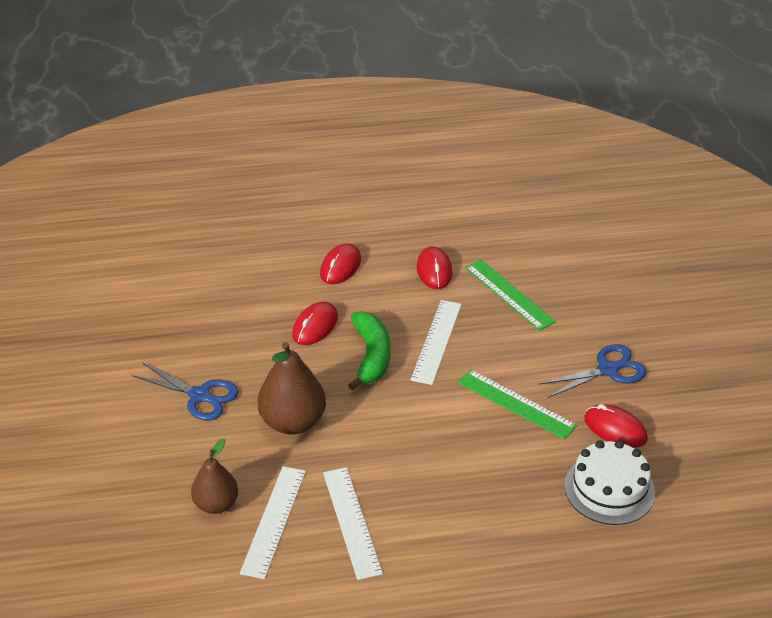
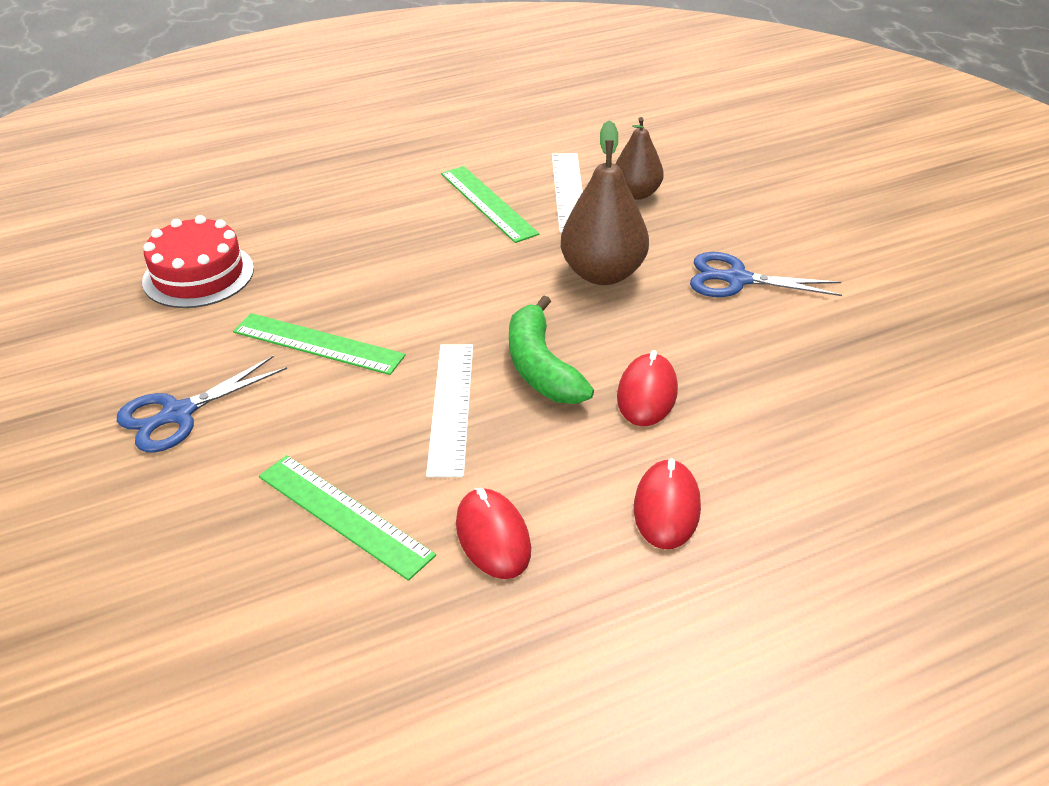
camera: 165 degrees right, 0 degrees up
white ruler [323,467,383,580] -> green ruler [441,166,539,243]
white cake [564,440,655,525] -> red cake [142,215,254,308]
red mouse [584,404,648,448] -> none

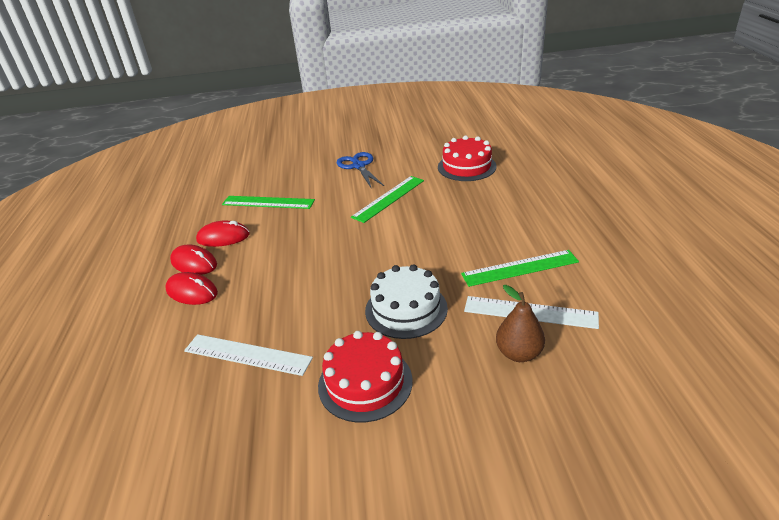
camera: 110 degrees right, 5 degrees down
green ruler [259,455,436,581] -> green ruler turned 45 degrees clockwise [222,196,315,209]
white ruler [426,344,473,477] -> white ruler moved to [184,334,313,376]
green banana [509,295,594,404] -> none
brown pear [561,121,649,285] -> white cake [365,264,448,339]
red mouse [617,350,678,426] -> red mouse moved to [170,245,217,275]
blue scissors [690,252,842,297] -> red cake [318,331,413,423]

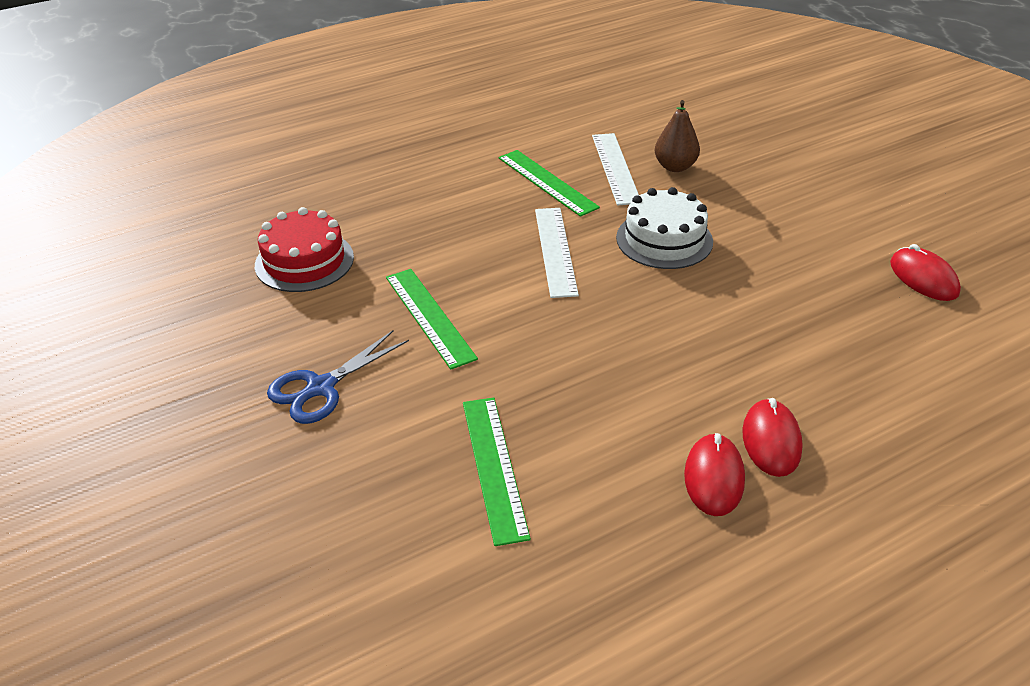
camera: 115 degrees left, 5 degrees up
white ruler [184,334,313,376] -> white ruler moved to [535,208,579,298]
red mouse [196,220,250,247] -> red mouse moved to [890,244,961,301]
red cake [318,331,413,423] -> none
green ruler [351,176,424,223] -> green ruler turned 45 degrees clockwise [386,269,478,370]

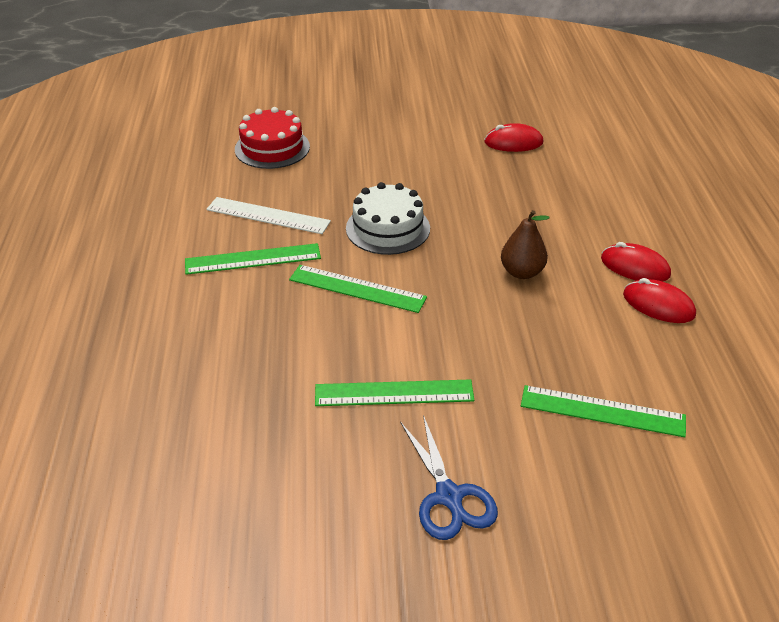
camera: 65 degrees left, 0 degrees up
red cake [255,207,354,292] -> red cake moved to [235,107,310,169]
white ruler [535,208,579,298] -> green ruler [289,265,427,313]
brown pear [655,100,700,172] -> brown pear moved to [501,210,549,279]

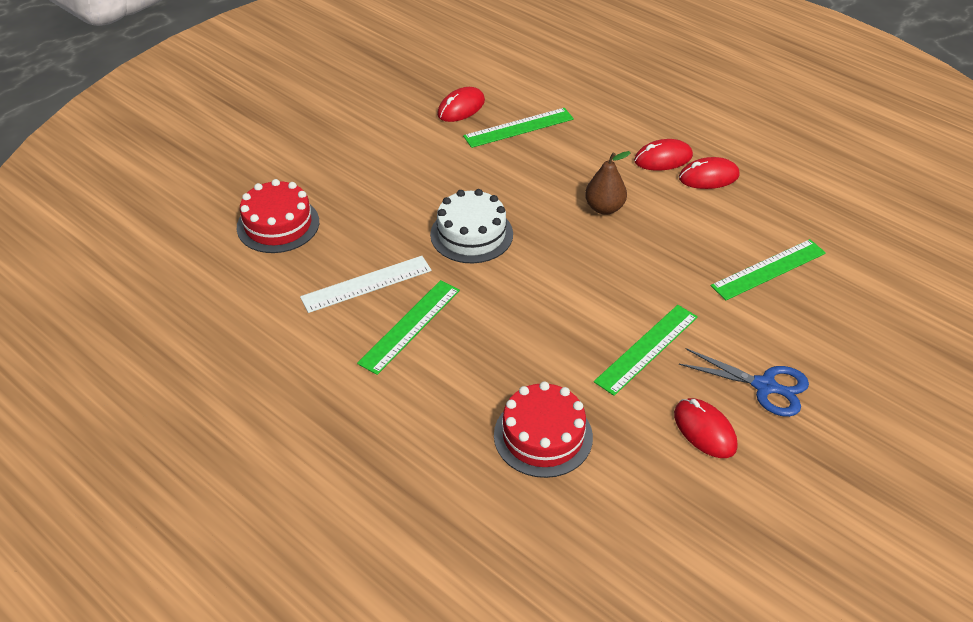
camera: 45 degrees left, 5 degrees up
green ruler [289,265,427,313] -> green ruler moved to [463,108,574,148]
none -> red cake [494,381,593,478]
none -> red mouse [674,398,737,458]

